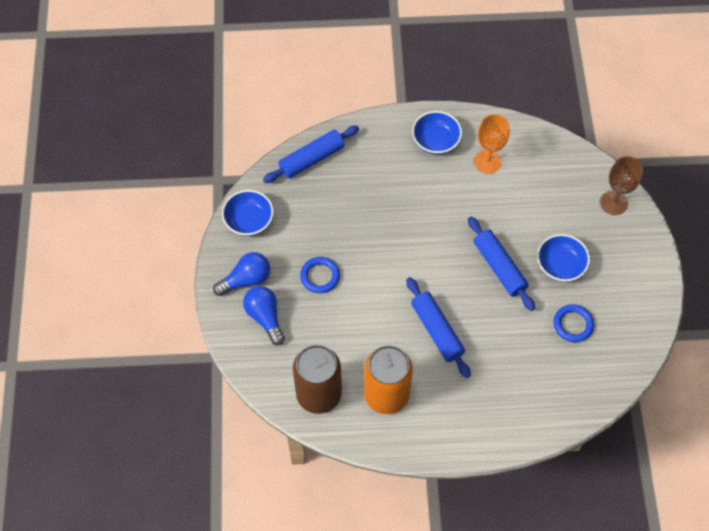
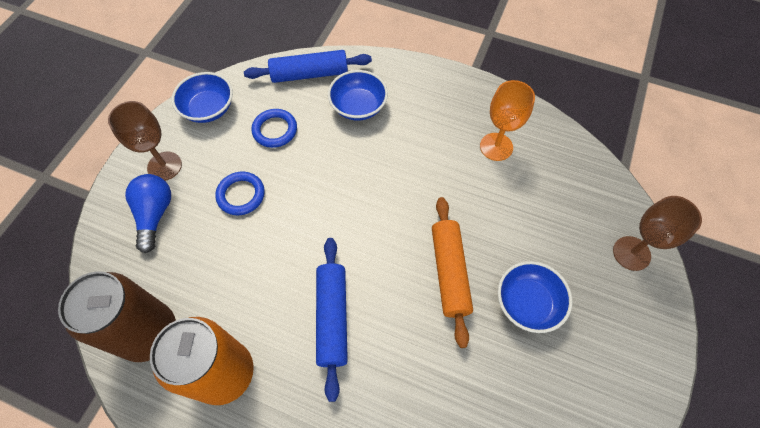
camera: 25 degrees right, 0 degrees up
blue light bulb [213,252,270,296] -> brown goblet [108,101,182,181]
blue bowl [412,111,462,155] -> blue bowl moved to [328,70,388,121]
blue rolling pin [468,217,535,311] -> orange rolling pin [432,197,473,348]
blue ring [553,304,594,342] -> blue ring moved to [251,109,297,148]

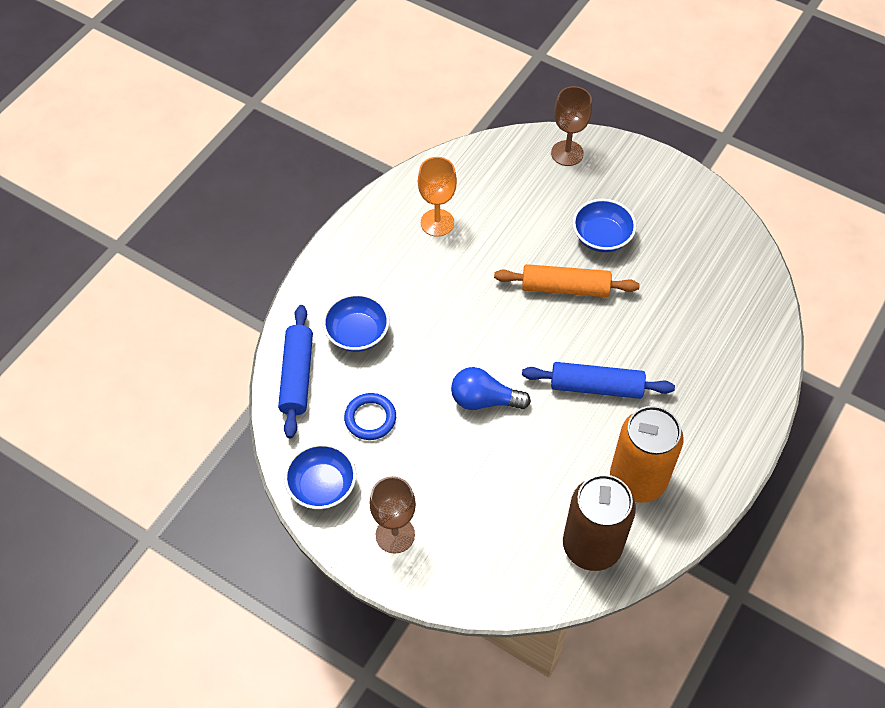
camera: 80 degrees left, 5 degrees down
blue light bulb [125,174,171,253] -> blue light bulb moved to [451,367,531,410]
blue ring [215,172,265,215] -> none

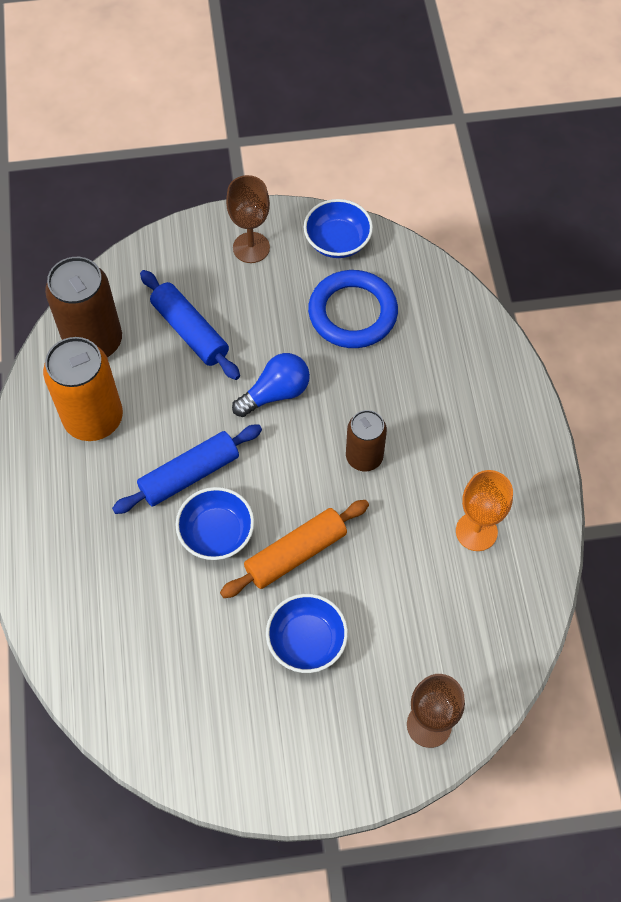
camera: 140 degrees right, 5 degrees up
blue rolling pin [278,305,313,438] -> blue rolling pin moved to [140,270,240,380]
blue bowl [323,293,390,352] -> blue bowl moved to [175,487,254,560]
blue ring [344,393,396,440] -> blue ring [308,270,398,348], size x1.68
none -> brown can [346,410,387,471]

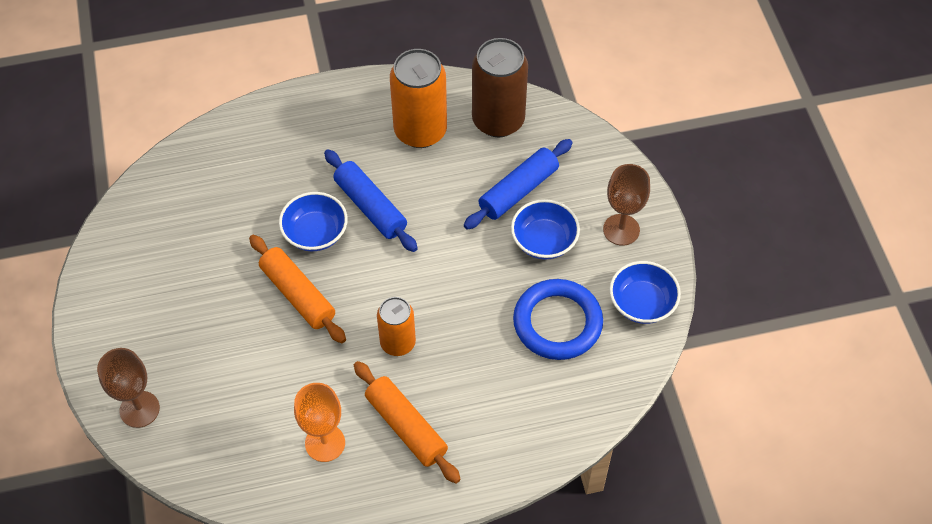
camera: 85 degrees right, 5 degrees down
blue light bulb [232,353,310,417] -> none
blue bowl [266,594,348,673] -> blue bowl moved to [511,199,580,259]
brown can [346,410,387,471] -> orange can [377,297,416,356]
none -> orange rolling pin [354,361,461,484]

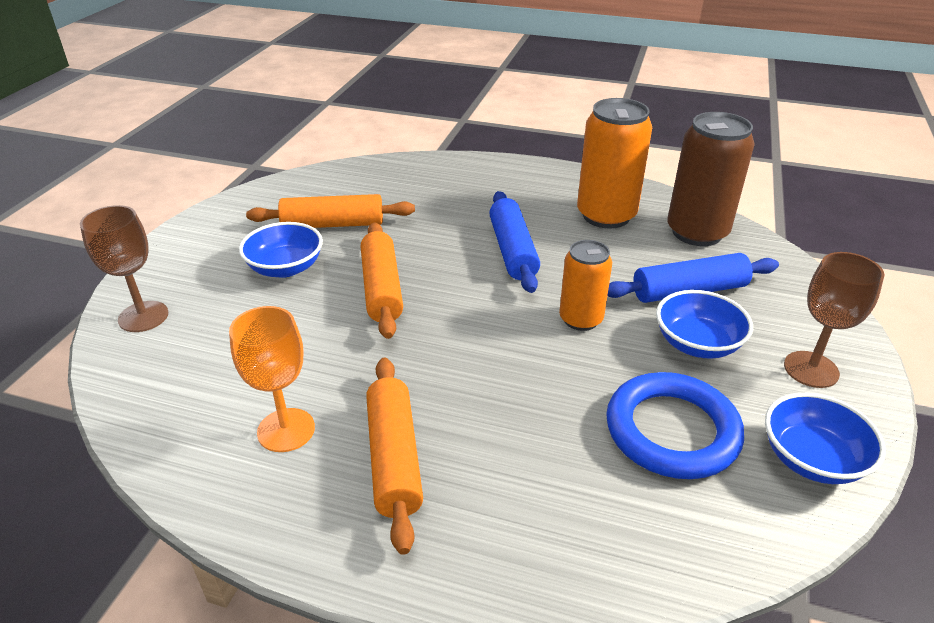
camera: 30 degrees right, 20 degrees down
blue bowl [279,192,348,251] -> blue bowl moved to [239,222,323,278]
orange can [377,297,416,356] -> orange can moved to [559,240,612,331]
none -> orange rolling pin [246,194,415,228]

